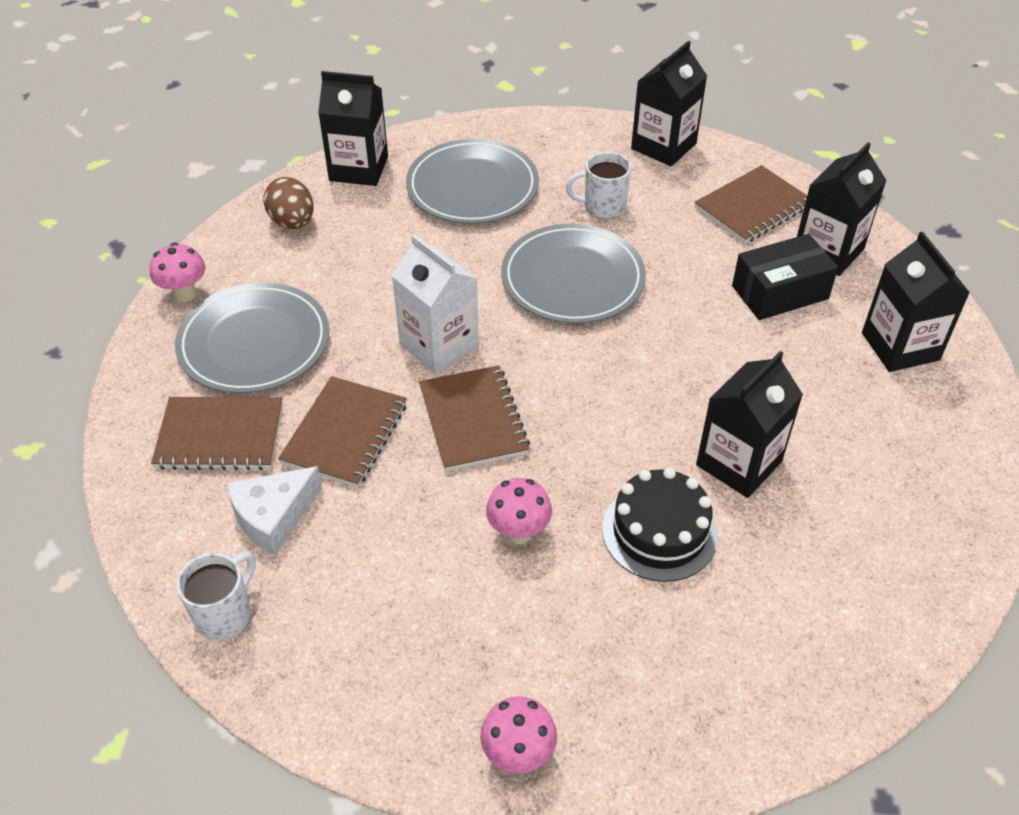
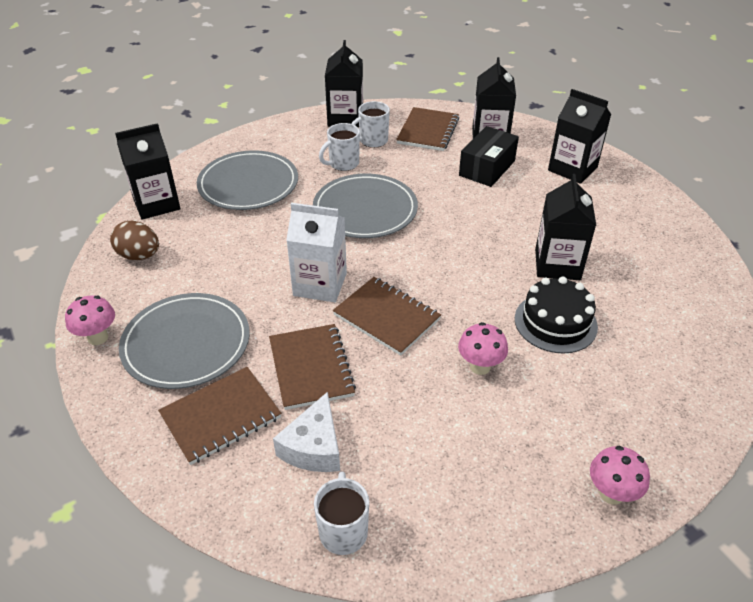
camera: 35 degrees left, 5 degrees down
none -> white mug [351,101,390,148]

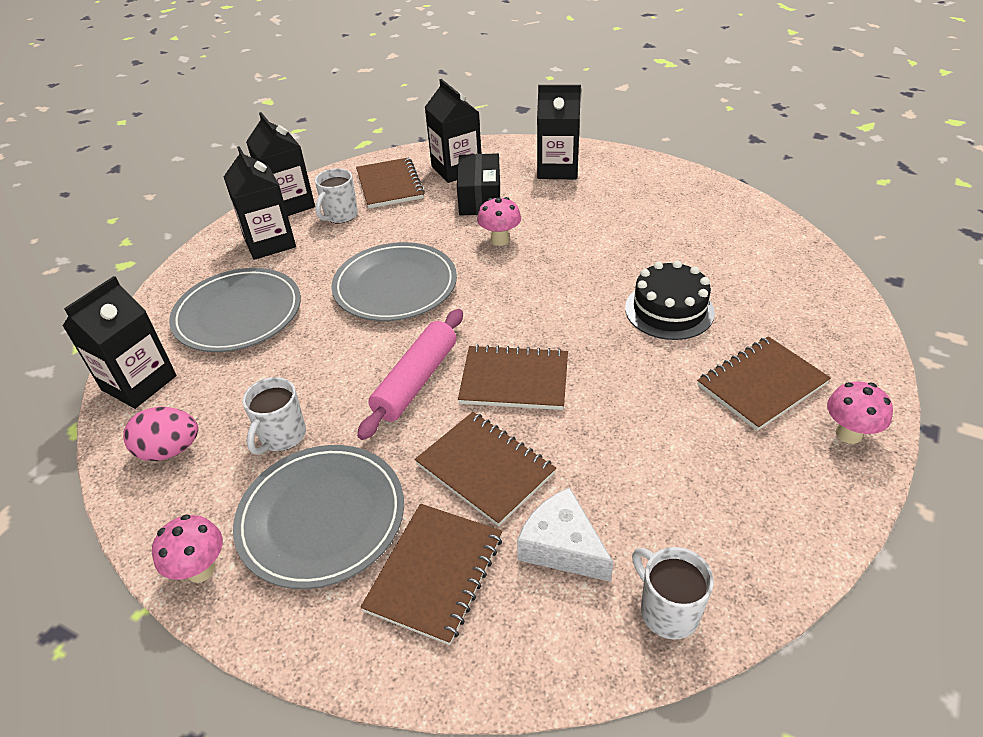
camera: 30 degrees left, 0 degrees up
brown egg [110,221,159,260] -> pink egg [123,407,198,461]
white cheese [273,392,340,472] -> white cheese turned 150 degrees clockwise [517,488,613,582]
white carton [286,203,347,302] -> pink rolling pin [357,309,463,440]
white mug [319,123,360,171] -> white mug moved to [242,377,306,455]
pink mushroom [458,322,508,375] -> pink mushroom moved to [477,197,521,246]
black carton [535,174,596,280] -> black carton moved to [224,146,296,260]
none -> brown notebook [697,336,831,431]

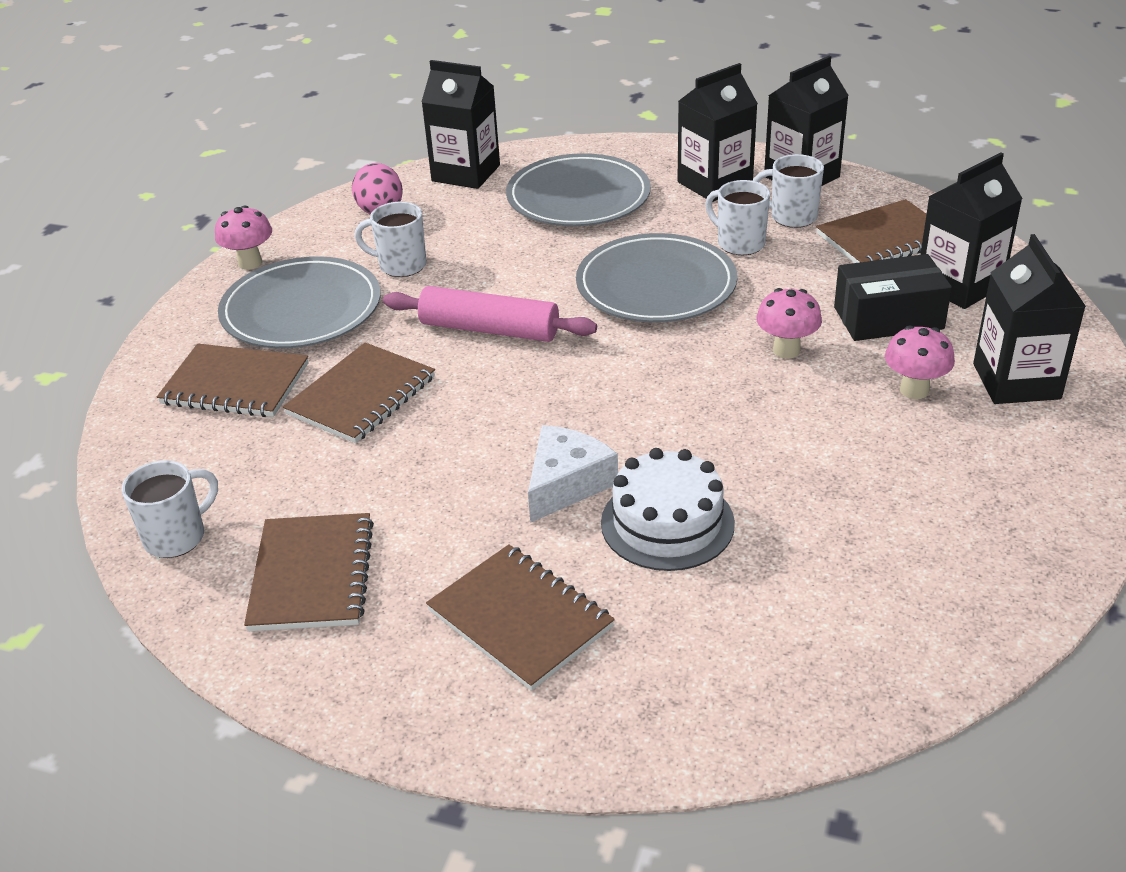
camera: 80 degrees right, 5 degrees down
brown notebook [458,345,568,410] -> brown notebook moved to [244,513,374,631]
white cheese [517,488,613,582] -> white cheese moved to [528,425,618,523]
black cake [625,260,715,340] -> white cake [601,448,735,571]
pink mushroom [827,381,893,444] -> pink mushroom moved to [885,326,955,399]
none -> white mug [705,180,770,255]

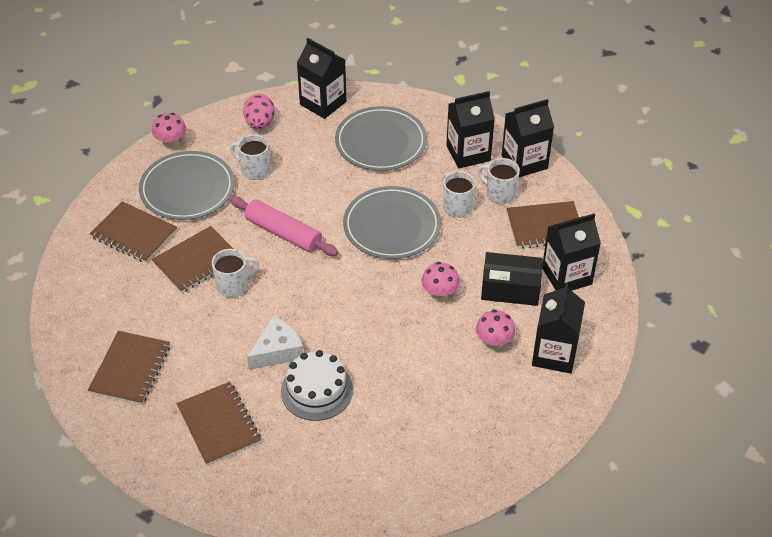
camera: 15 degrees right, 10 degrees up
white mug [122,460,218,558] -> white mug moved to [212,249,259,298]

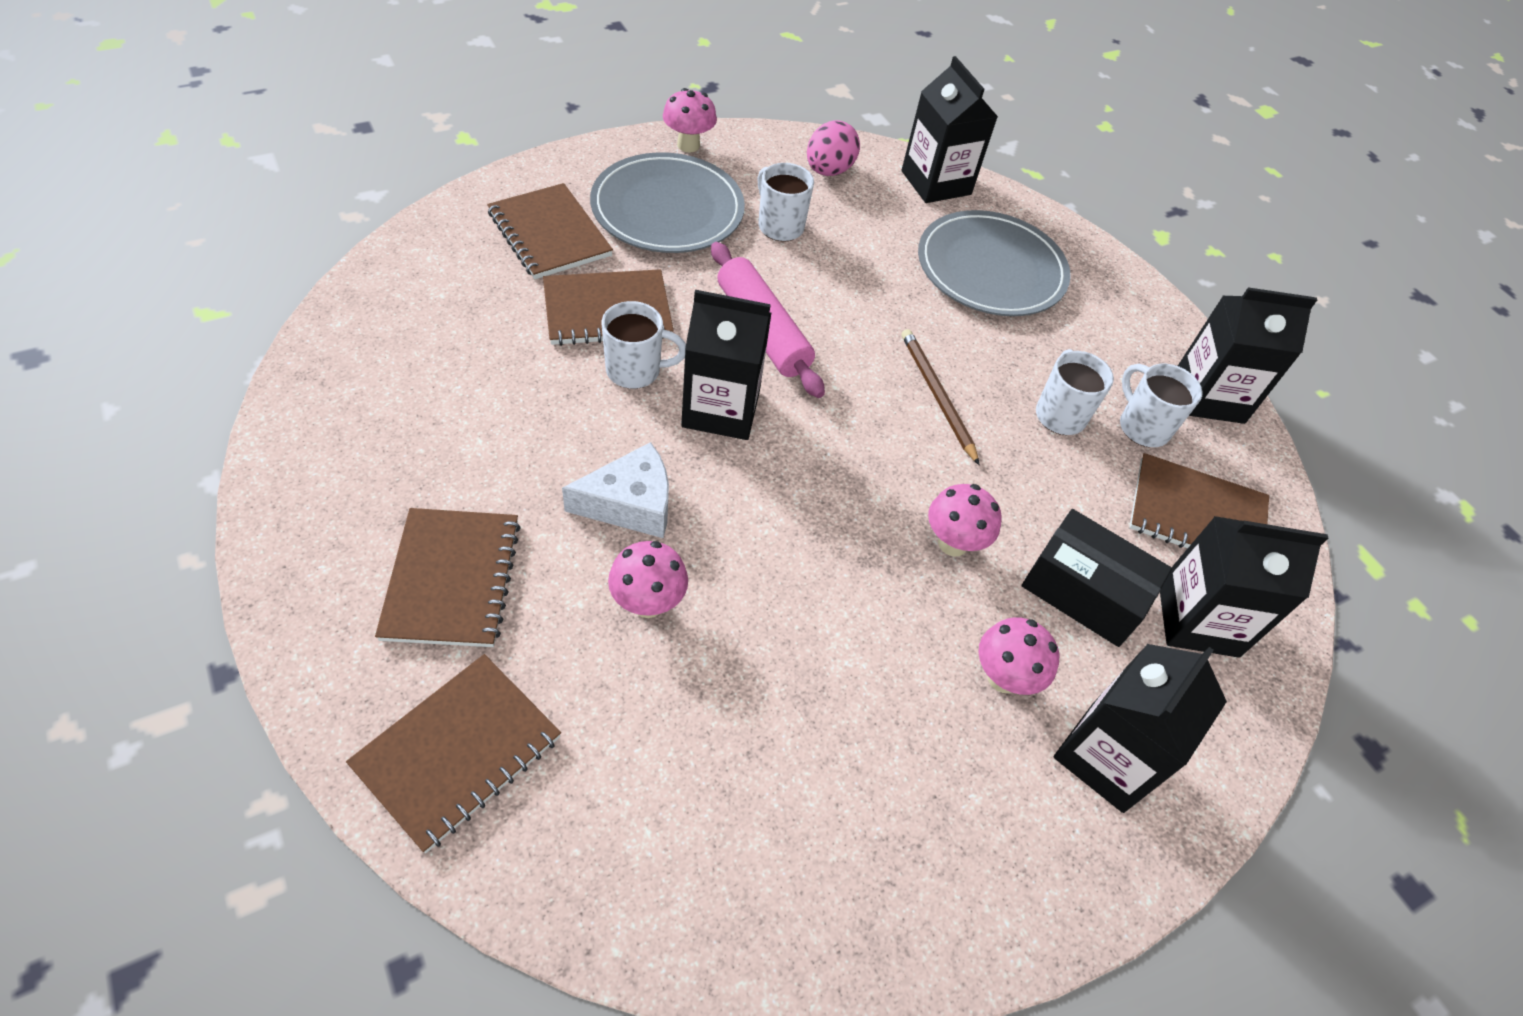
camera: 20 degrees right, 5 degrees up
brown notebook [88,331,170,405] -> brown notebook moved to [346,654,561,853]
white cake [281,350,353,421] -> pink mushroom [608,541,688,618]
grey plate [343,186,441,259] -> brown pencil [902,329,979,465]
black carton [446,91,495,168] -> black carton moved to [681,290,771,440]

